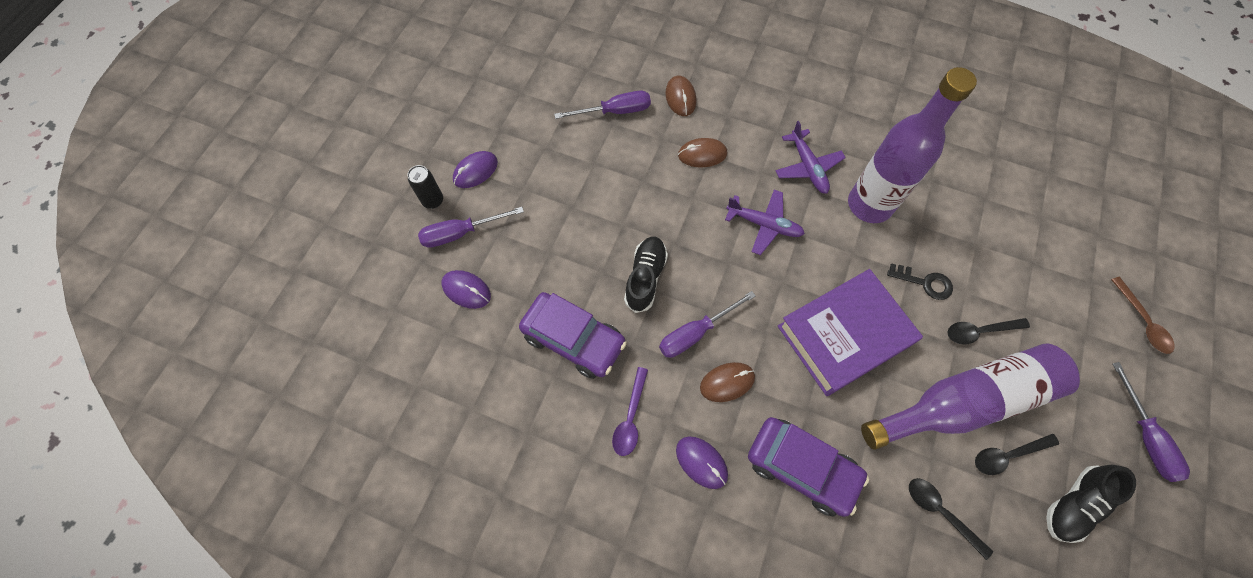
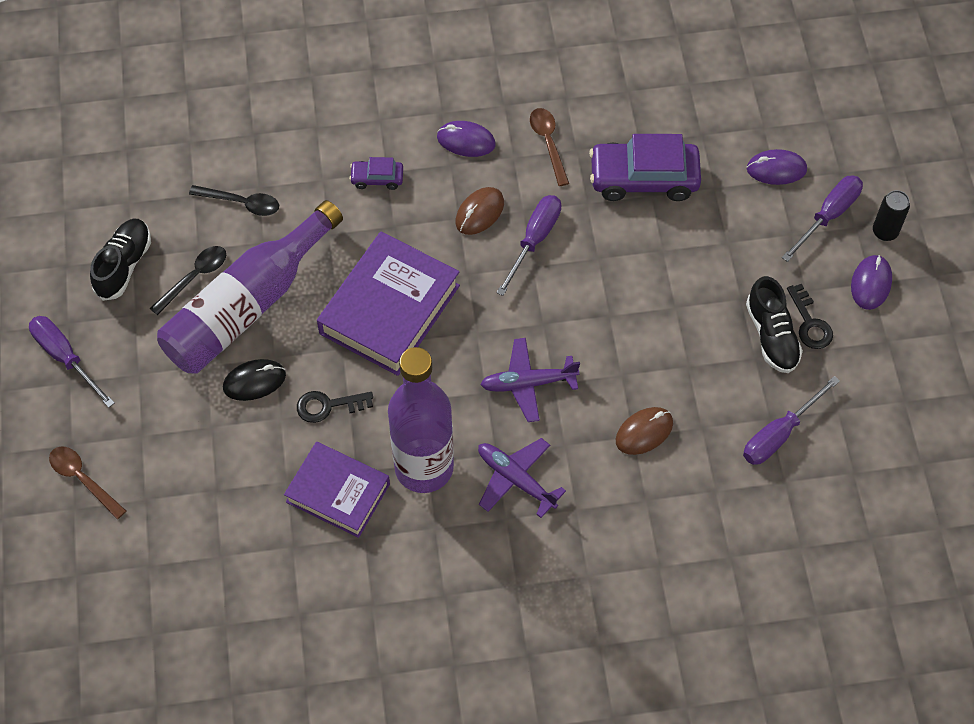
camera: 150 degrees right, 5 degrees down
purple spoon [612,367,648,456] -> brown spoon [530,108,569,186]
black shoe [624,236,668,313] -> black shoe moved to [746,276,803,373]
brown mouse [665,76,696,116] -> none
purple car [748,417,869,517] -> purple car [349,157,403,190], size x0.48
black spoon [947,318,1030,345] -> black mouse [223,359,286,401]
none -> purple book [284,442,390,538]
none -> black key [787,284,833,349]

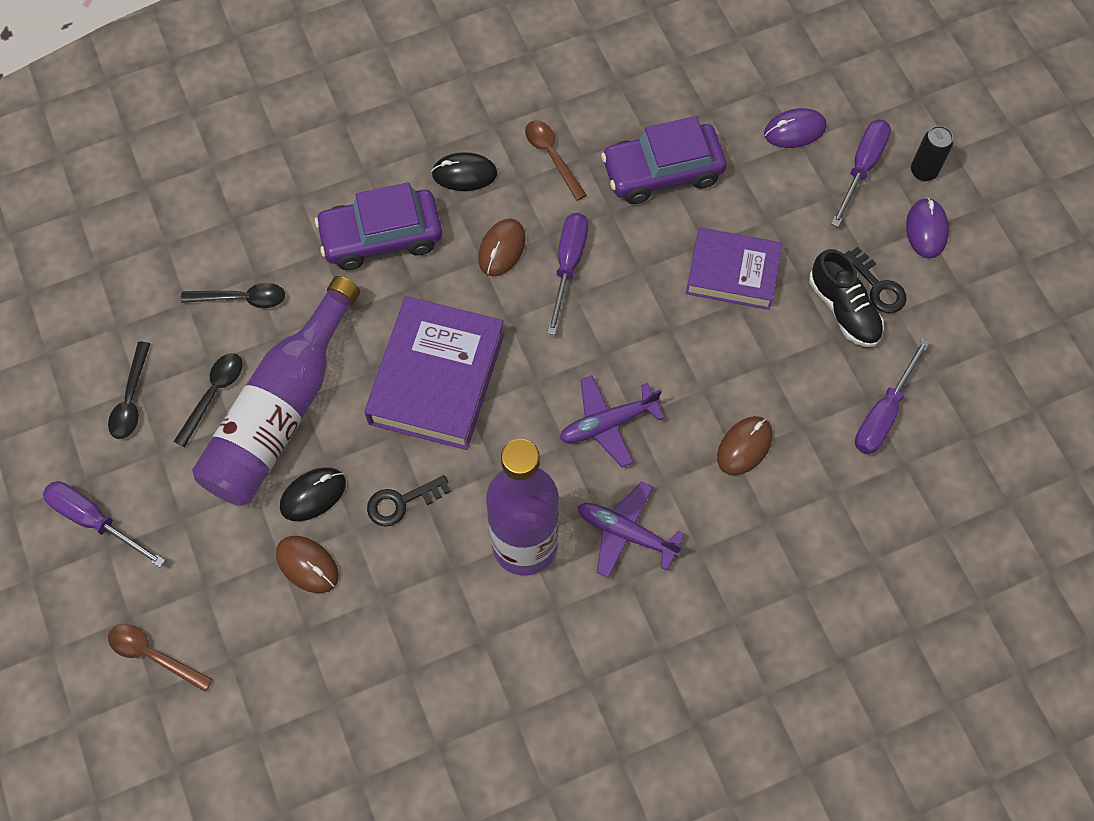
camera: 15 degrees left, 5 degrees up
black shoe [90,219,151,301] -> black spoon [108,342,151,439]
purple book [284,442,390,538] -> purple book moved to [686,227,782,310]
purple car [349,157,403,190] -> purple car [315,182,442,270], size x2.07
purple mouse [437,121,496,157] -> black mouse [431,152,497,191]
none -> brown mouse [276,536,339,593]

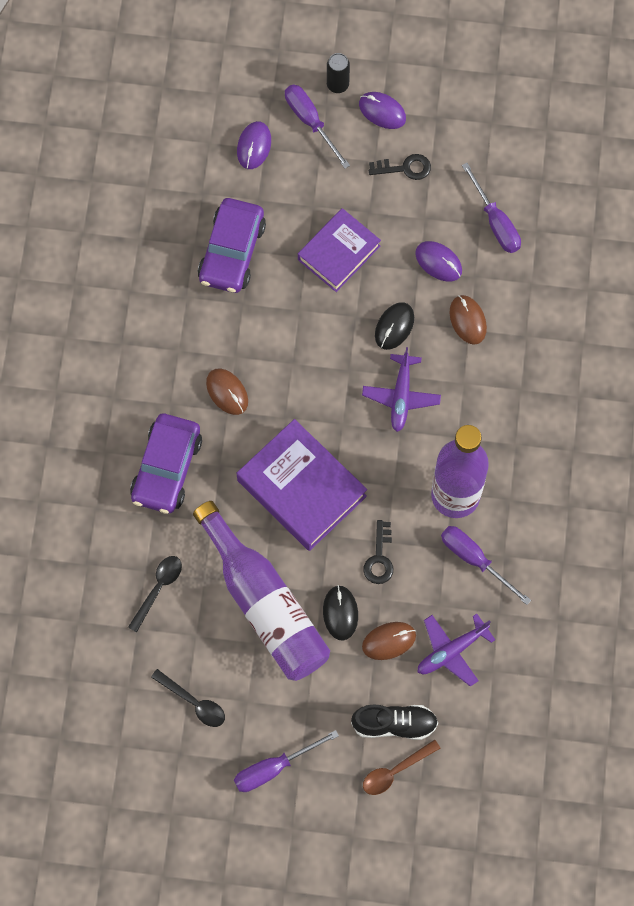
camera: 60 degrees left, 5 degrees up
black spoon [174,353,243,447] -> none
black mouse [431,152,497,191] -> black mouse moved to [375,302,414,350]
brown spoon [525,120,587,201] -> none
purple screwdriver [547,213,588,335] -> purple screwdriver moved to [441,526,531,605]
purple plane [577,482,685,578] -> purple plane moved to [417,614,495,686]
black shoe [809,249,884,347] -> black shoe moved to [351,705,438,740]
none -> purple mouse [415,241,462,281]

